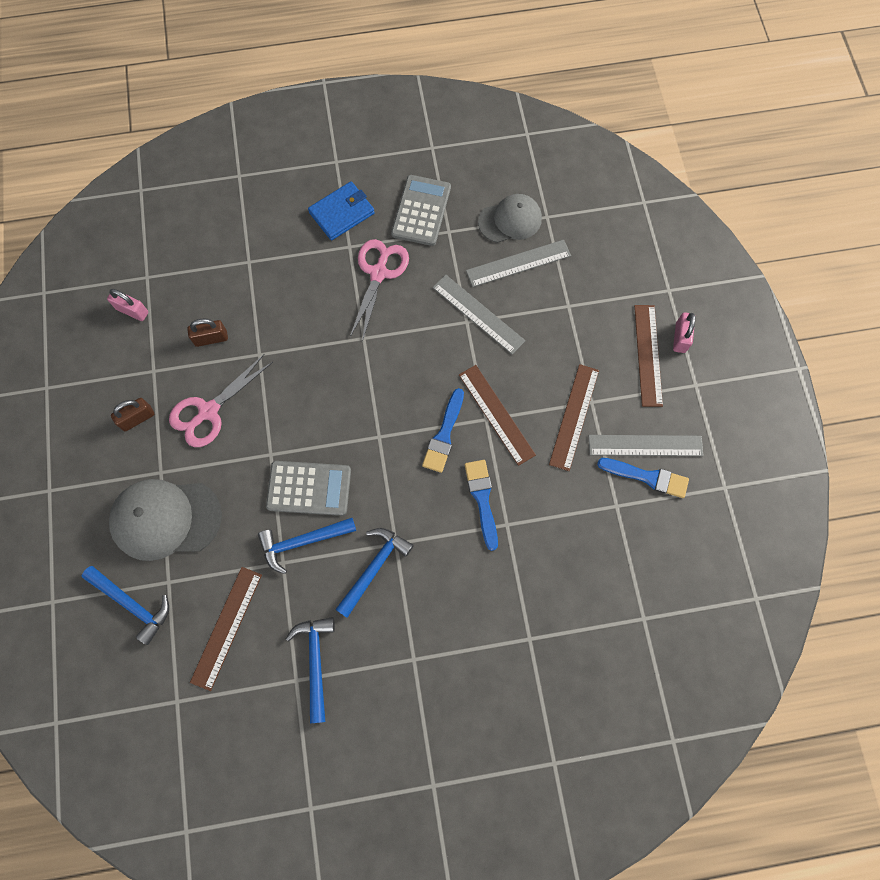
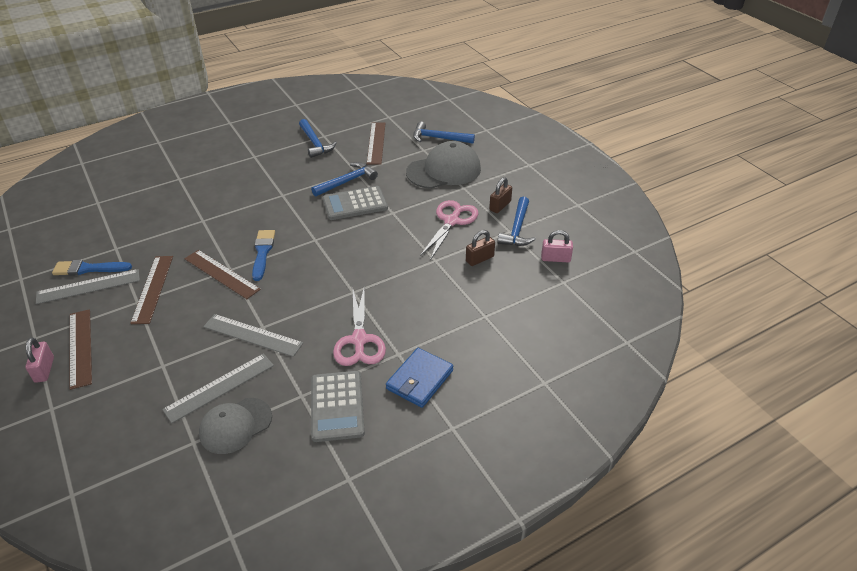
camera: 160 degrees right, 30 degrees down
blue hammer [335,528,414,618] -> blue hammer moved to [497,197,536,246]
blue brush [465,460,498,551] -> none

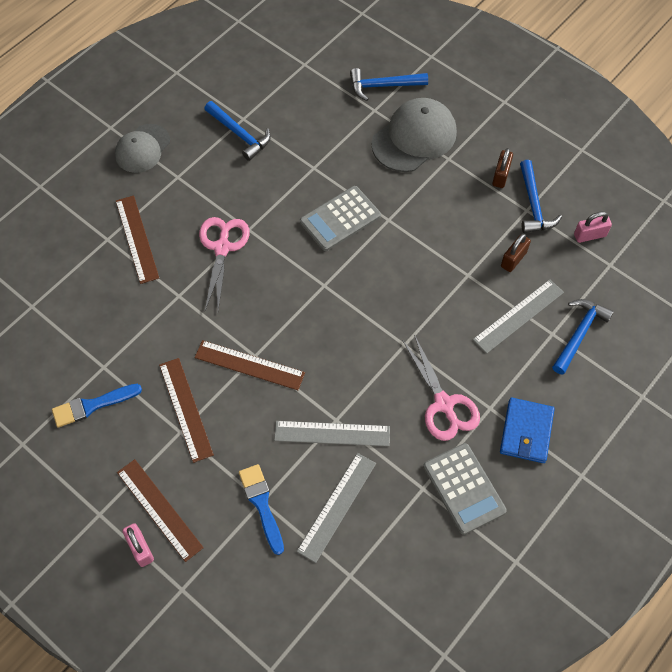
camera: 20 degrees left, 20 degrees up
grey ruler [36,269,140,304] -> grey ruler moved to [473,279,564,354]
grey cap [199,398,272,454] -> grey cap moved to [115,124,170,173]
blue brush [252,230,275,281] -> blue brush moved to [239,464,284,555]
blue hammer [311,162,378,197] -> blue hammer moved to [552,299,614,375]
brown ruler [367,122,385,164] -> brown ruler moved to [116,196,159,284]
pink scissors [420,200,478,260] -> pink scissors moved to [199,217,250,311]

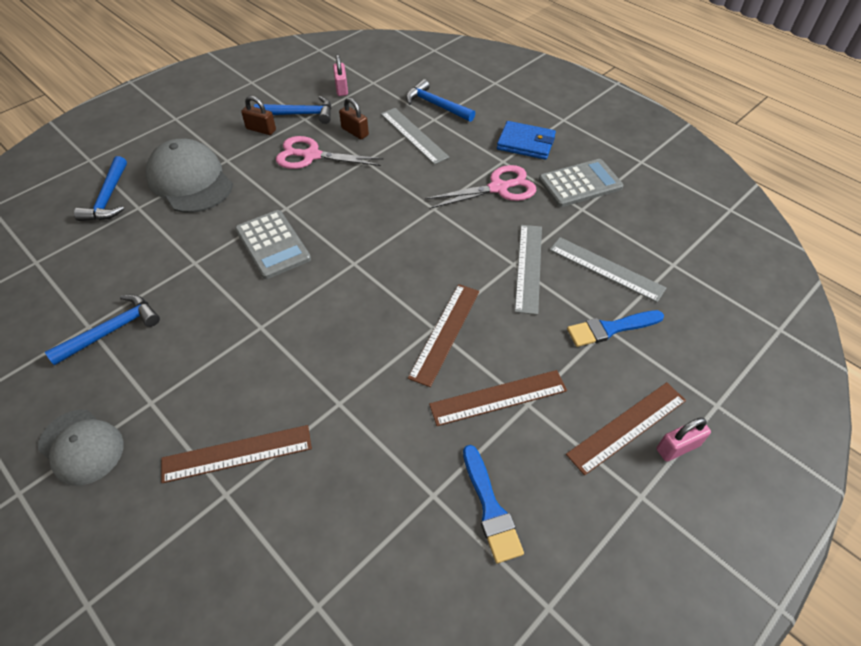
camera: 85 degrees left, 10 degrees down
pink scissors [199,217,250,311] -> pink scissors moved to [276,136,383,169]

